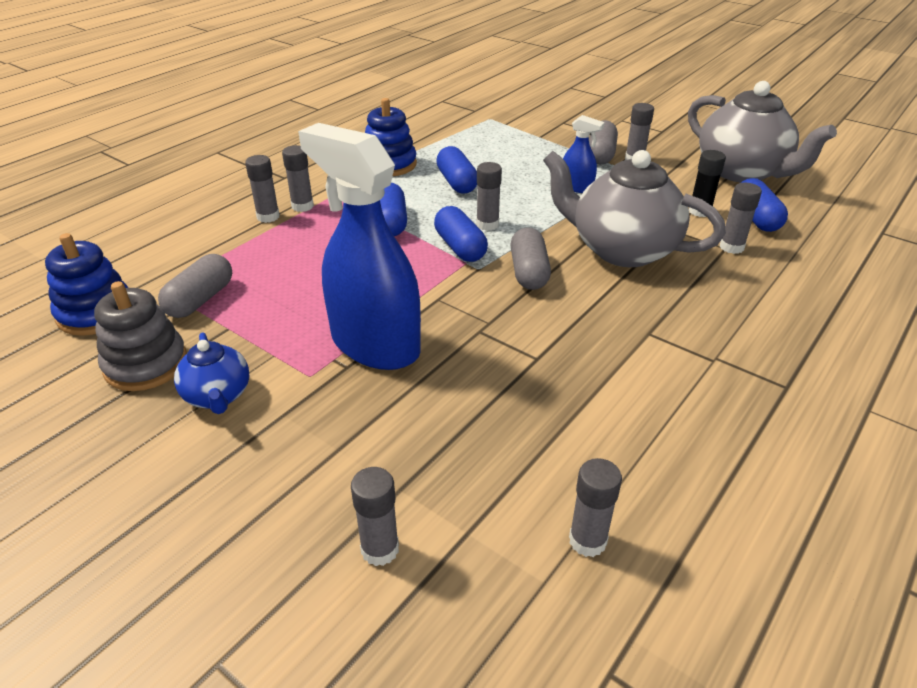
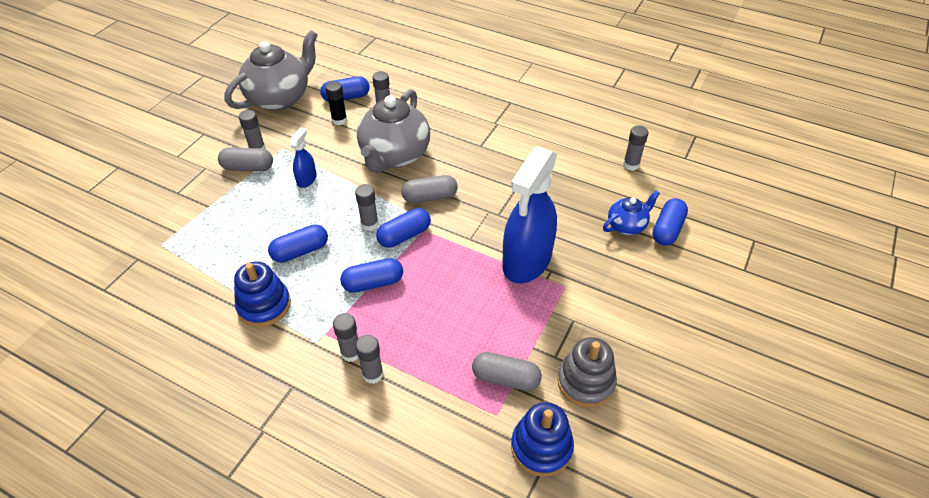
camera: 100 degrees left, 10 degrees up
blue teapot [174,333,249,414] -> blue teapot moved to [603,190,660,235]
grey glue stick [351,467,399,566] -> blue capsule [653,198,688,246]

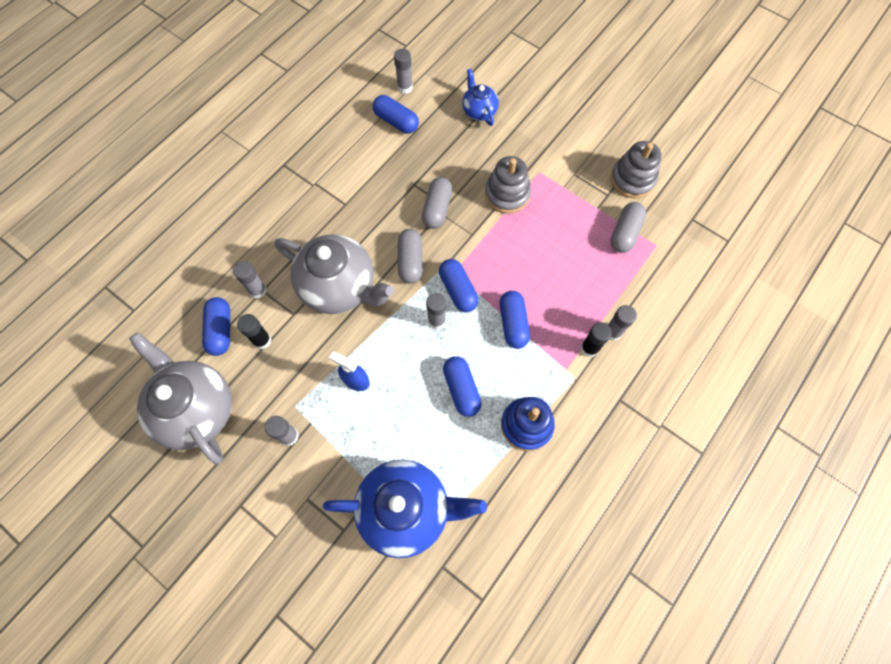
camera: 80 degrees left, 20 degrees up
grey capsule [218,147,273,171] -> grey capsule moved to [422,177,452,229]
grey glue stick [333,313,359,362] -> black glue stick [581,322,612,357]
blue spray bottle [502,146,557,283] -> grey stacking toy [485,156,531,214]
blue stacking toy [511,402,574,477] -> none
blue capsule [653,198,688,246] -> blue capsule moved to [373,95,419,133]
none -> blue teapot [323,460,487,558]

